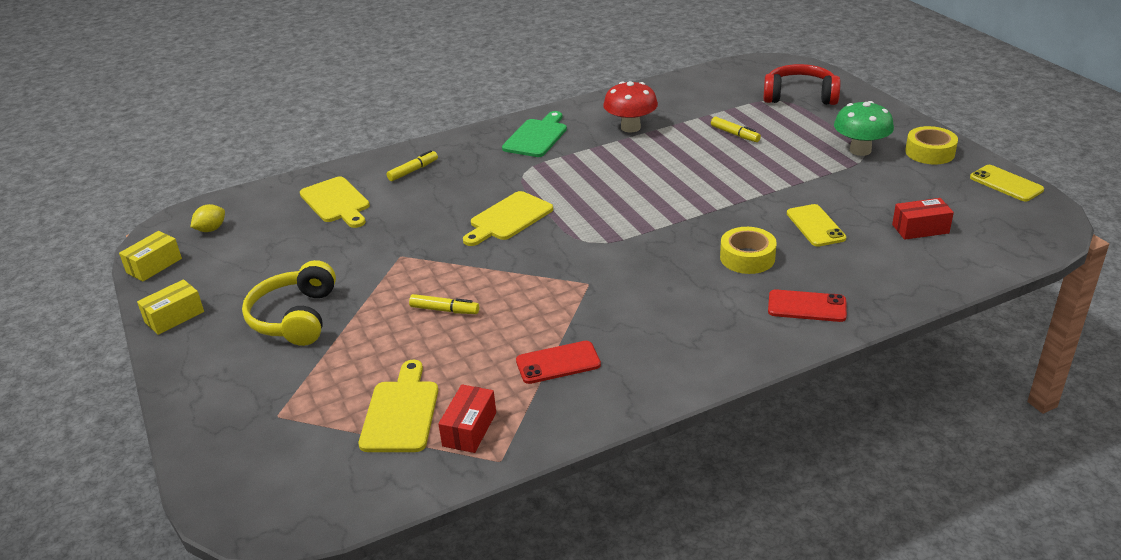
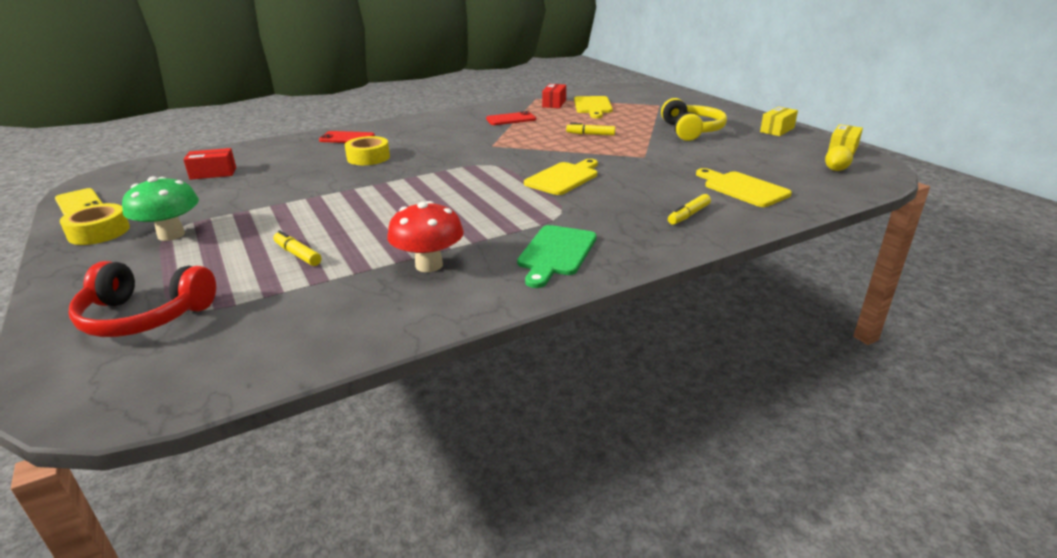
camera: 175 degrees right, 5 degrees down
yellow phone [787,204,846,247] -> none

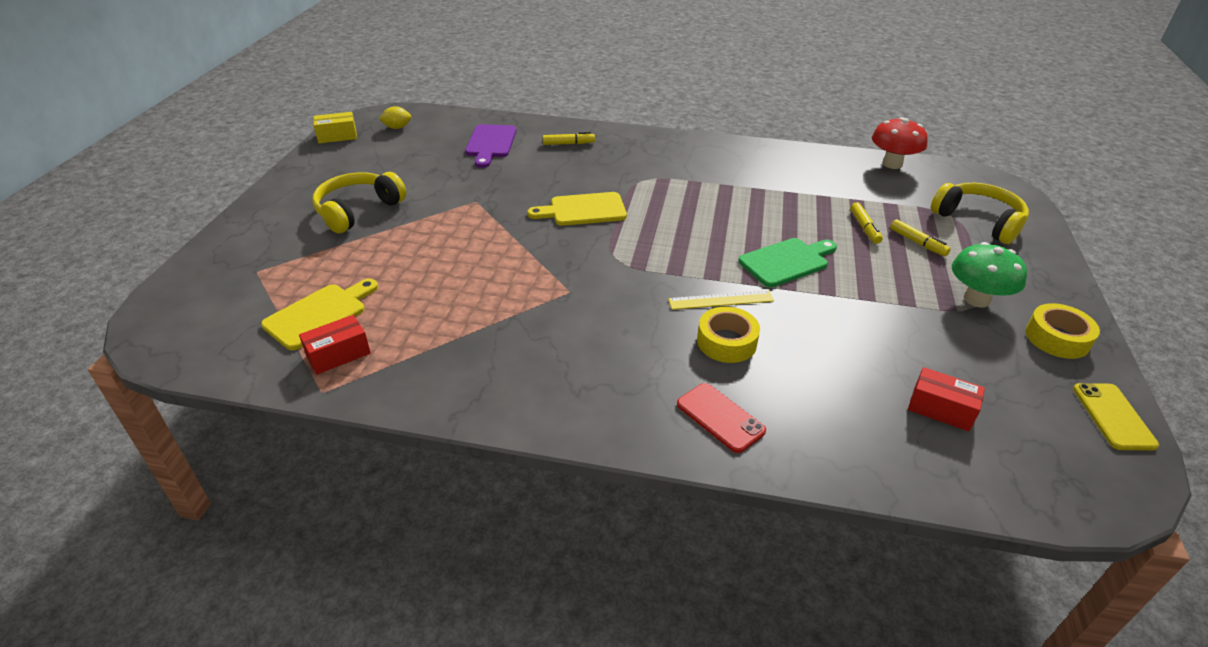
camera: 140 degrees left, 10 degrees up
red headphones [68,261,216,337] -> yellow headphones [931,183,1029,244]
red mushroom [387,201,464,272] -> red mushroom moved to [872,117,928,169]
red phone [486,111,536,125] -> none
green cutting board [517,225,597,288] -> green cutting board moved to [738,238,837,287]
yellow marker [566,123,615,136] -> yellow marker moved to [890,219,951,257]
yellow cutting board [696,168,792,207] -> purple cutting board [465,124,517,168]
yellow box [760,107,798,136] -> none
none -> yellow ruler [668,290,774,310]

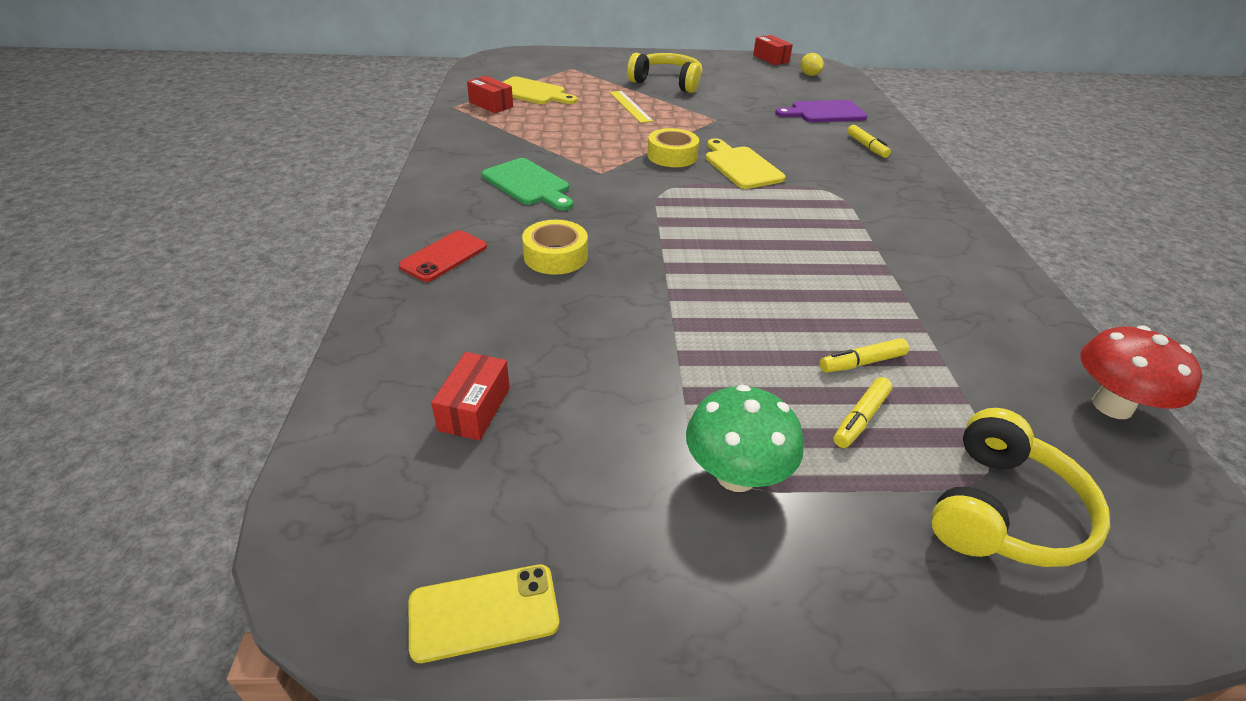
camera: 75 degrees right, 0 degrees up
yellow box [313,112,357,143] -> red box [753,35,793,65]
yellow ruler [668,290,774,310] -> yellow ruler moved to [610,91,653,123]
green cutting board [738,238,837,287] -> green cutting board moved to [482,158,573,210]
yellow tape [1025,303,1100,359] -> yellow tape moved to [647,128,699,167]

